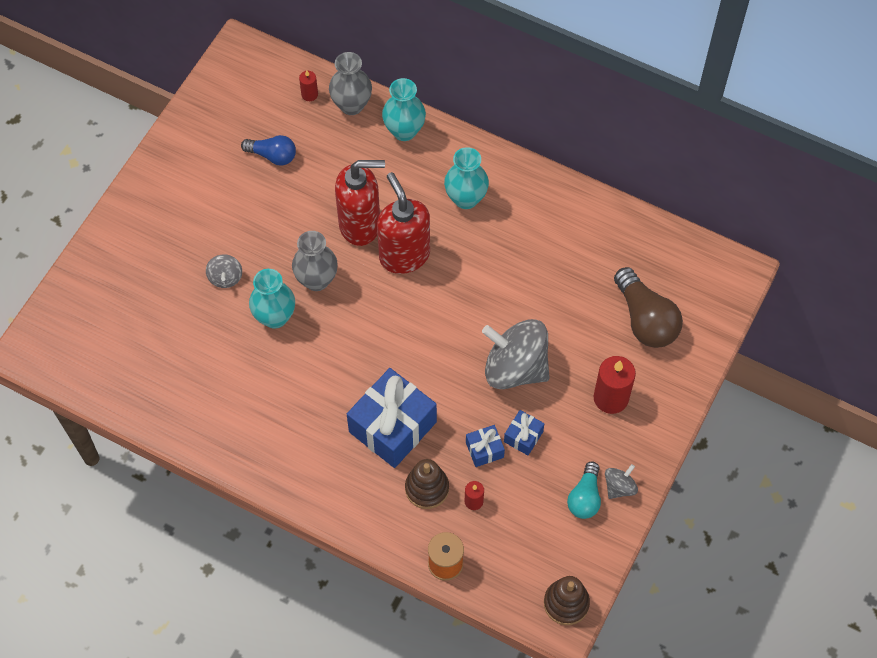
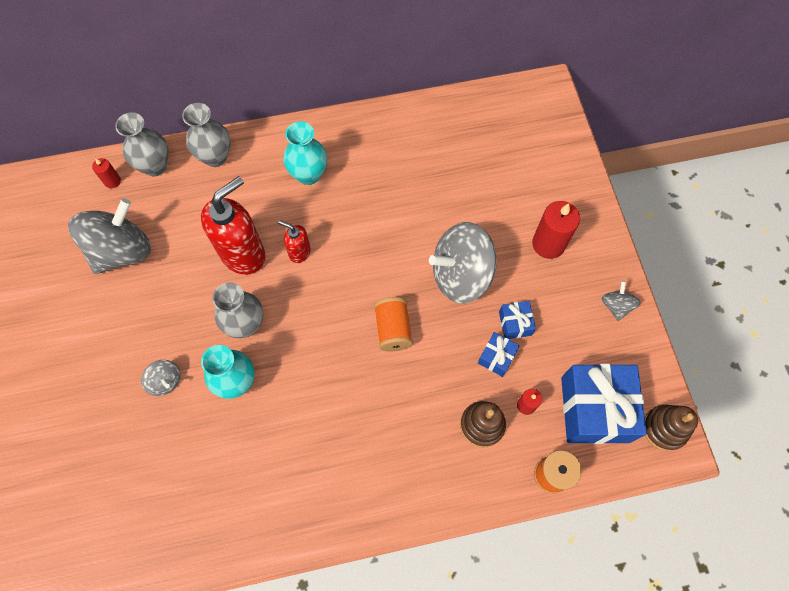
camera: 40 degrees left, 5 degrees up
blue light bulb [241,135,296,166] -> grey spinning top [68,198,151,274]
blue gift [347,368,437,468] -> blue gift moved to [561,364,647,444]
red soap dispenser [377,172,430,274] -> red soap dispenser [278,220,311,263], size x0.50
turquoise vase [382,78,426,141] -> grey vase [182,103,230,167]
turquoise light bulb [567,461,601,519] -> none
brown light bulb [614,267,683,348] -> none
none -> orange spool [374,297,413,352]

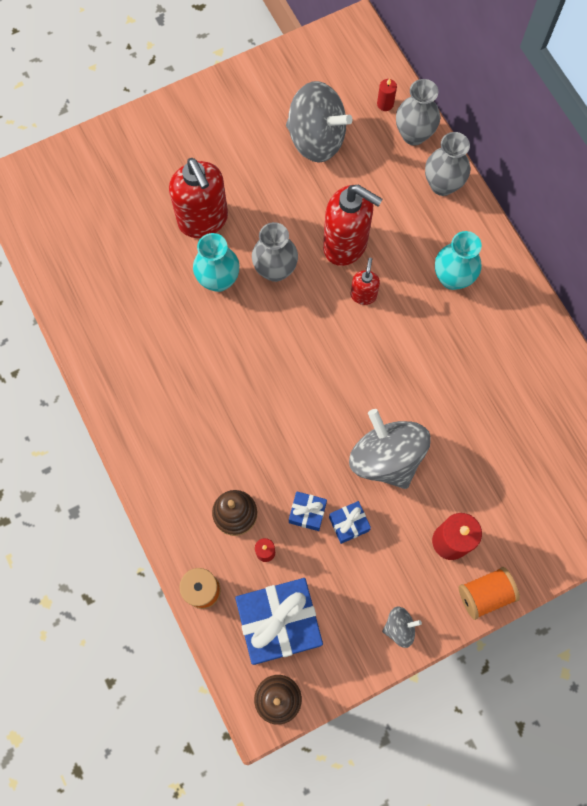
camera: 75 degrees right, 5 degrees up
grey spinning top [141,360,181,396] -> red soap dispenser [169,158,228,238]
orange spool [374,297,413,352] -> orange spool moved to [459,567,520,620]

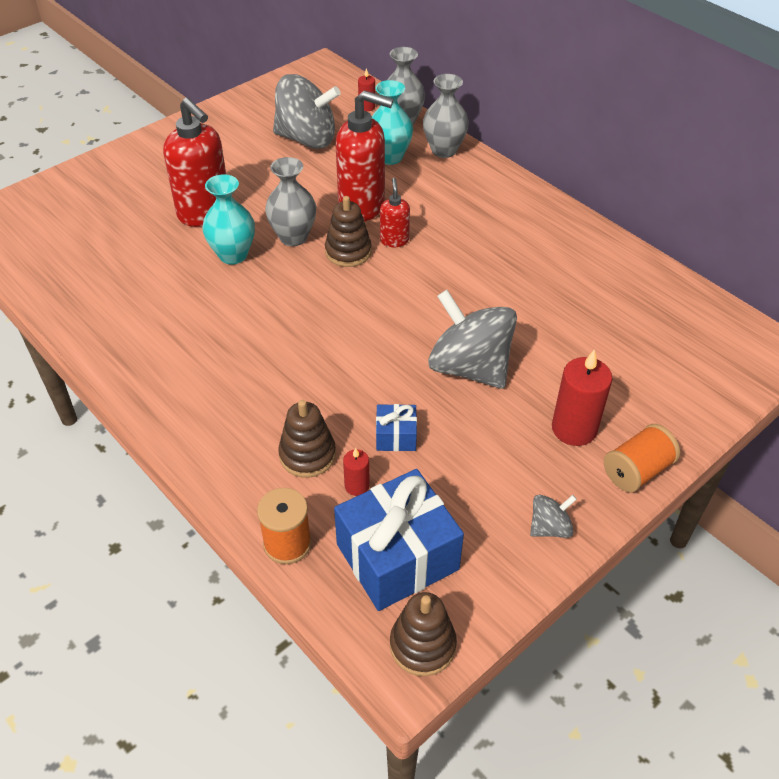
camera: 15 degrees left, 25 degrees down
blue gift [329,501,371,544] -> none
turquoise vase [435,231,482,290] -> turquoise vase moved to [372,80,413,165]
none -> brown stacking toy [325,196,372,267]

